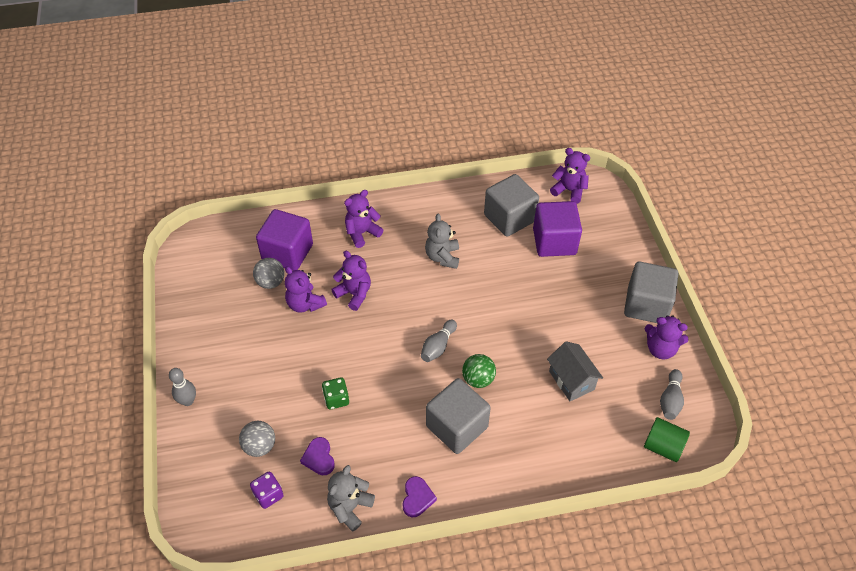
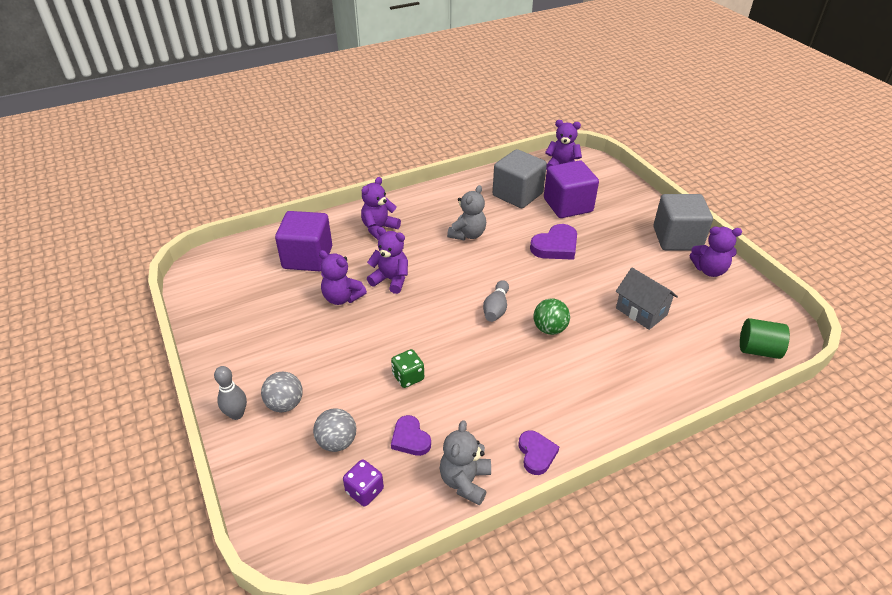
camera: 15 degrees left, 10 degrees down
grey ball [253,258,285,289] -> grey ball moved to [261,372,303,412]
grey teddy bear [425,214,459,269] -> grey teddy bear turned 135 degrees counterclockwise [447,185,486,240]
grey cube [426,378,491,454] -> none
grey bowling pin [660,369,684,420] -> none
none -> purple heart [530,224,577,260]

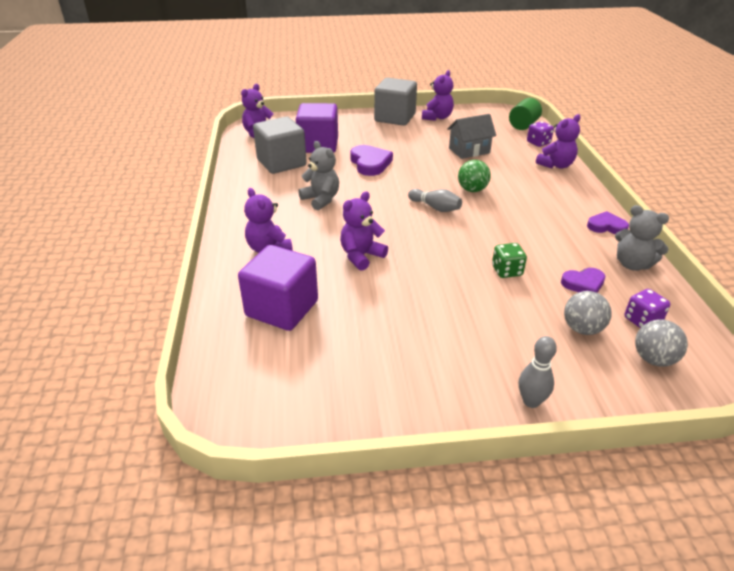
camera: 70 degrees left, 5 degrees down
grey ball [261,372,303,412] -> grey ball moved to [635,320,688,367]
purple teddy bear [319,250,367,305] -> purple teddy bear moved to [536,114,580,169]
none -> purple dice [527,121,554,147]

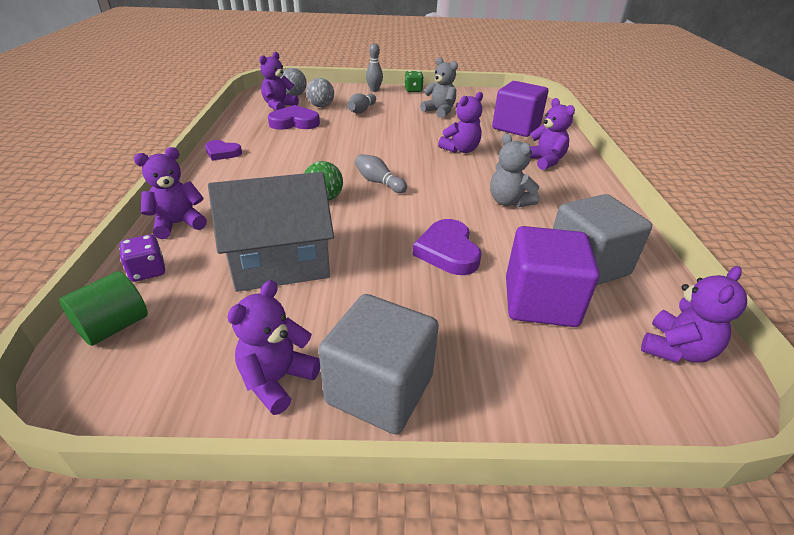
camera: 175 degrees left, 0 degrees up
grey house [447,114,496,159] -> grey house [208,172,334,292], size x1.60
green dice [492,243,527,278] -> green dice moved to [405,71,424,92]
purple heart [561,268,605,293] -> purple heart [268,105,320,130], size x1.53
grey teddy bear [615,205,669,271] -> grey teddy bear moved to [420,58,458,118]
purple dice [625,289,670,328] -> purple teddy bear [259,52,299,110]
none -> grey bowling pin [347,93,376,113]

